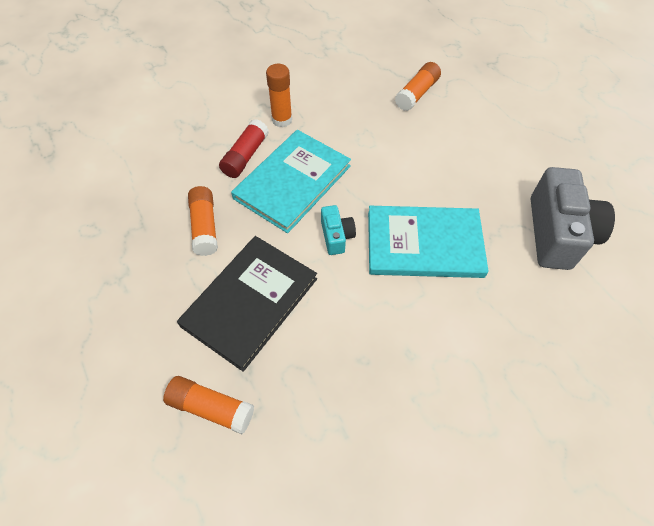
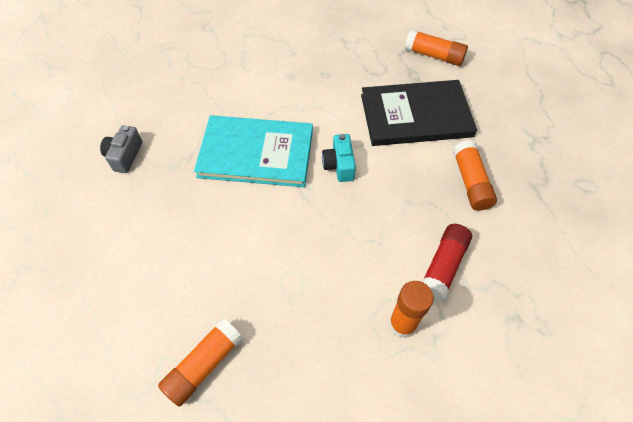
camera: 175 degrees left, 0 degrees up
black book [177,236,317,372] -> black book turned 45 degrees clockwise [361,80,477,146]
turquoise book [231,130,351,233] -> none
grey camera [531,167,615,270] -> grey camera [100,125,143,173], size x0.49

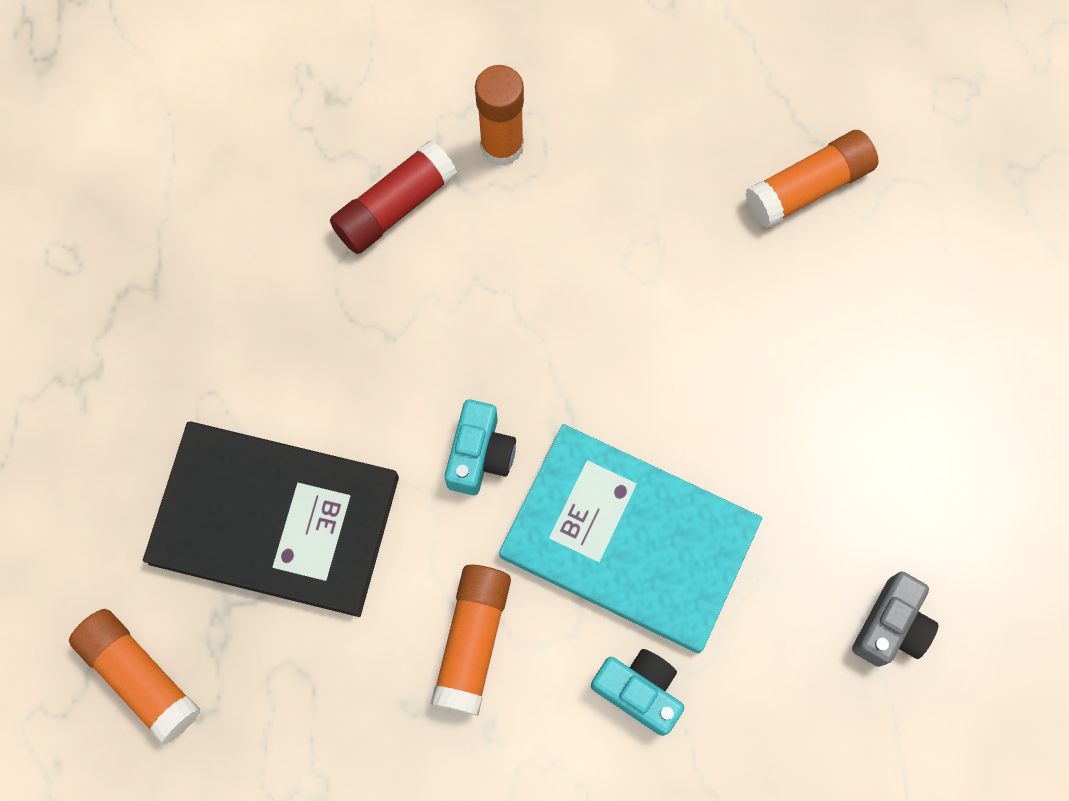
camera: 160 degrees left, 15 degrees up
orange glue stick [453,140,497,211] -> orange glue stick moved to [431,565,511,715]
none -> turquoise camera [591,649,684,736]

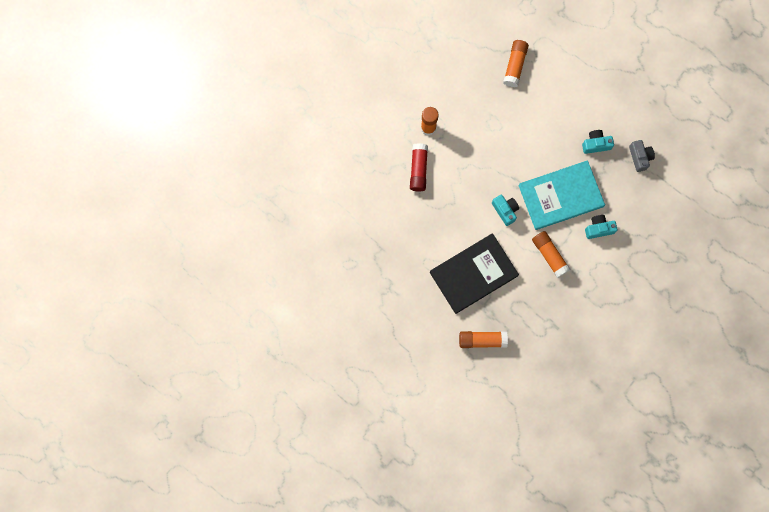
camera: 45 degrees left, 5 degrees up
none -> turquoise camera [582,130,614,154]

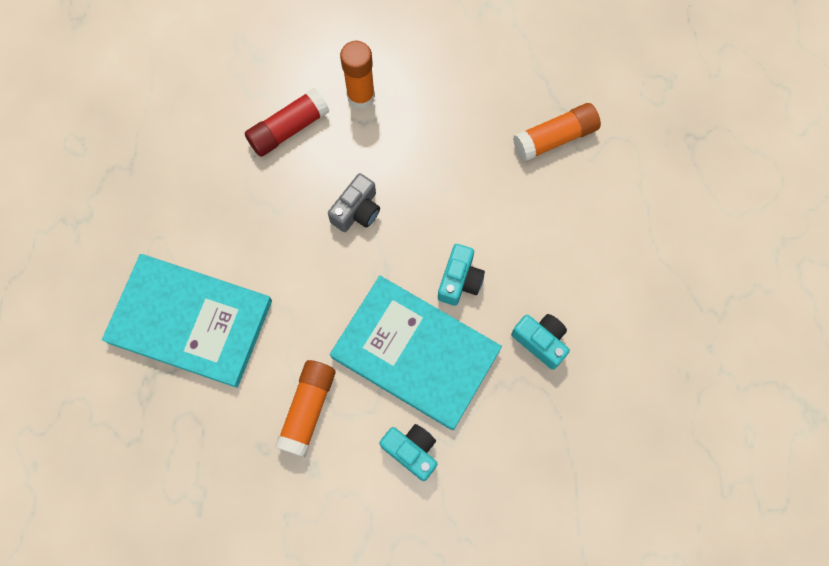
camera: 50 degrees right, 5 degrees down
black book [430,234,519,314] -> turquoise book [102,254,272,388]
orange glue stick [459,331,508,348] -> none
turquoise camera [492,195,519,226] -> turquoise camera moved to [438,244,485,306]
grey camera [629,140,655,172] -> grey camera moved to [328,173,380,232]

